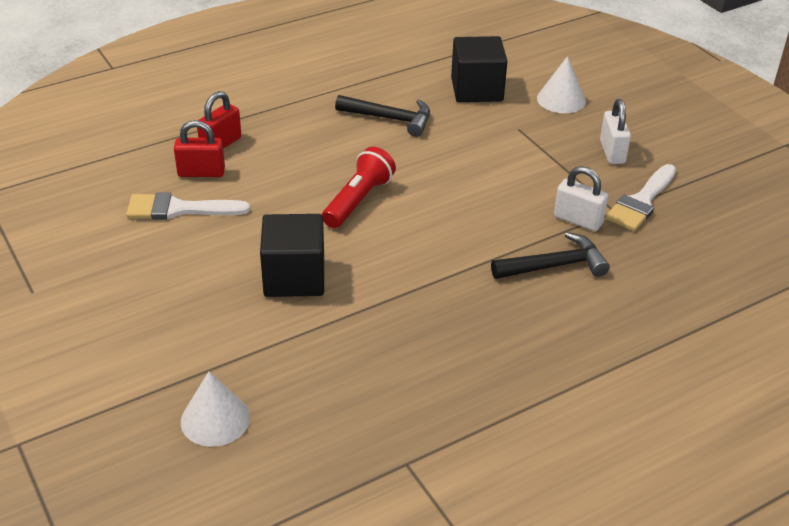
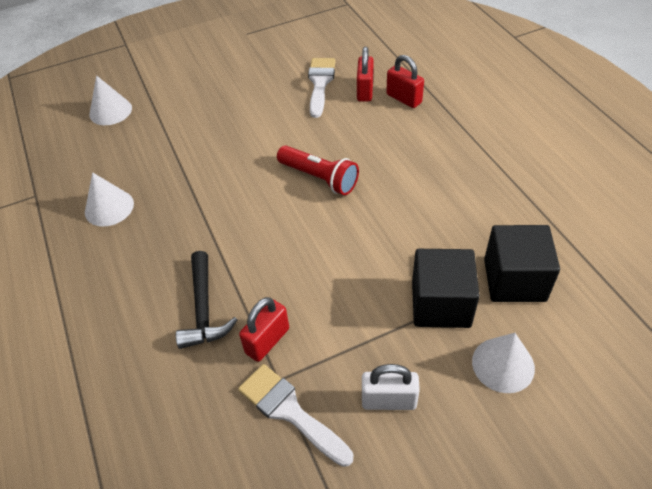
camera: 100 degrees right, 10 degrees up
black cube [260,214,324,297] -> black cube moved to [412,249,480,328]
black hammer [335,95,430,137] -> none
white padlock [554,166,608,231] -> red padlock [239,297,289,362]
none -> white cone [85,172,134,227]

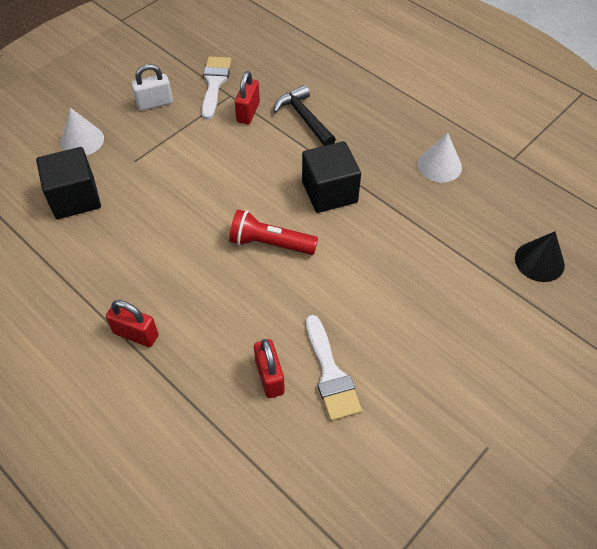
camera: 155 degrees right, 5 degrees up
white cone [90,75,132,125] -> black cone [515,231,565,282]
white brush [238,364,353,467] -> white brush turned 105 degrees counterclockwise [202,56,232,120]
red padlock [386,55,424,108] -> red padlock moved to [106,300,158,347]
black cube [412,249,480,328] -> black cube moved to [302,141,361,213]

